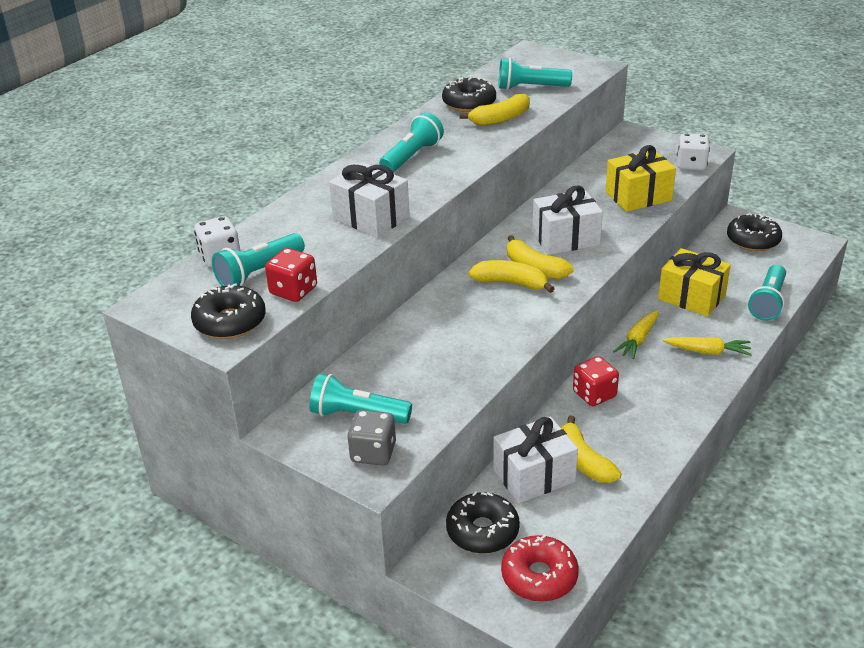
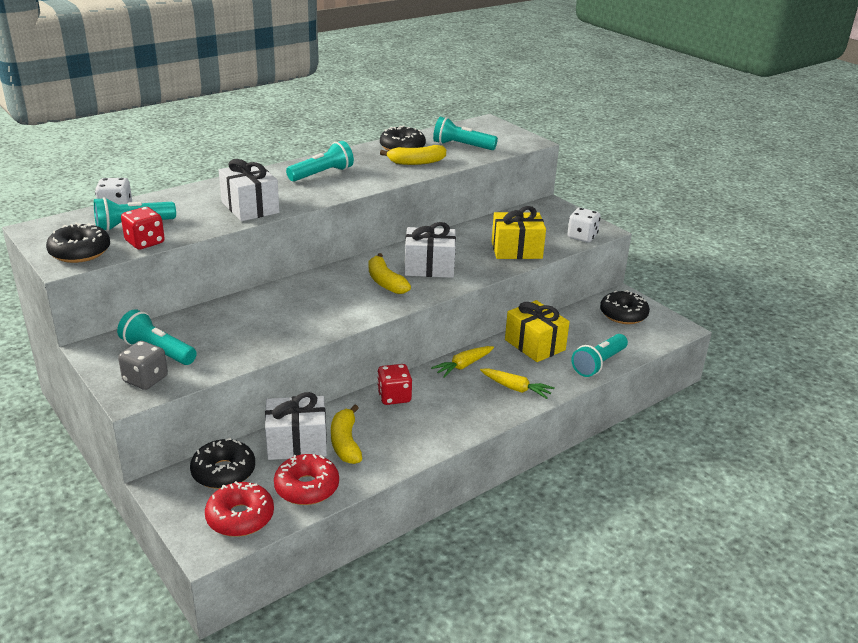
camera: 15 degrees right, 5 degrees down
yellow banana [468,260,555,293] -> none
none -> red donut [274,454,339,505]

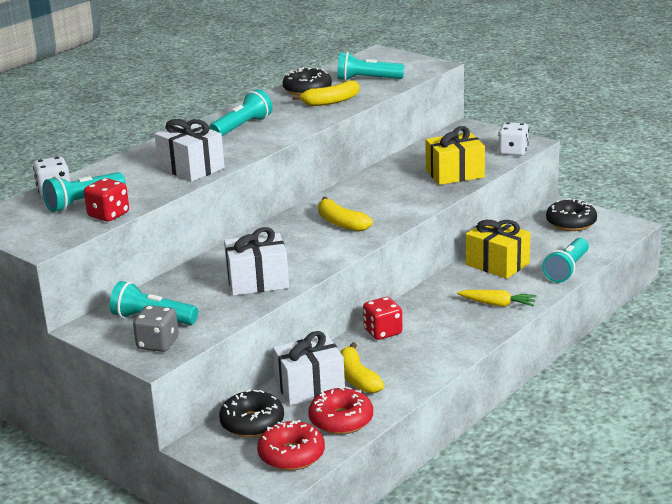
camera: 10 degrees left, 5 degrees down
black donut [46,223,110,263] -> none
white gift [405,222,456,278] -> white gift moved to [224,227,289,296]
yellow carrot [431,346,494,377] -> none

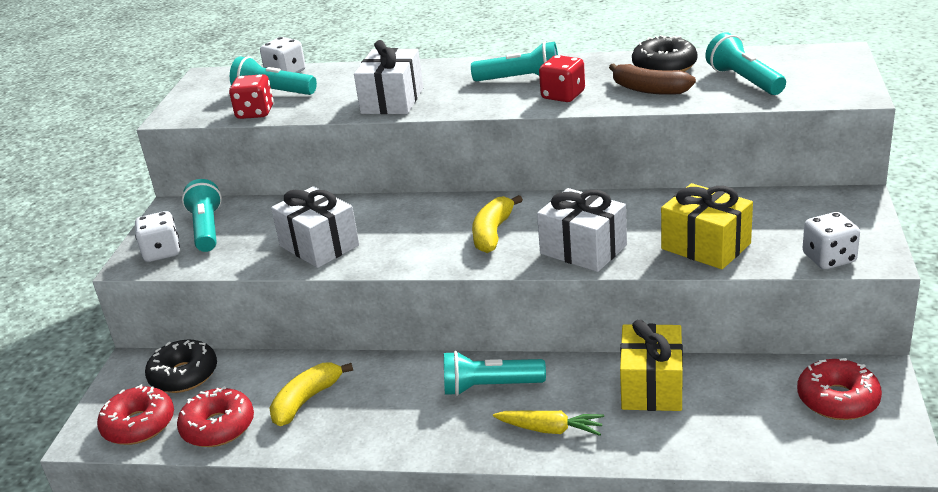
camera: 60 degrees right, 5 degrees up
grey dice [133,305,179,352] -> white dice [135,211,180,262]
white gift [273,331,345,405] -> white gift moved to [537,188,627,272]
yellow banana [292,80,360,106] -> brown banana [609,63,696,95]
red dice [363,297,402,340] -> red dice moved to [539,55,585,102]
yellow carrot [457,290,537,307] -> yellow carrot turned 60 degrees counterclockwise [493,411,604,436]
turquoise flashlight [542,238,589,283] -> turquoise flashlight moved to [444,351,546,396]
black donut [546,198,597,231] -> red donut [797,358,882,420]

